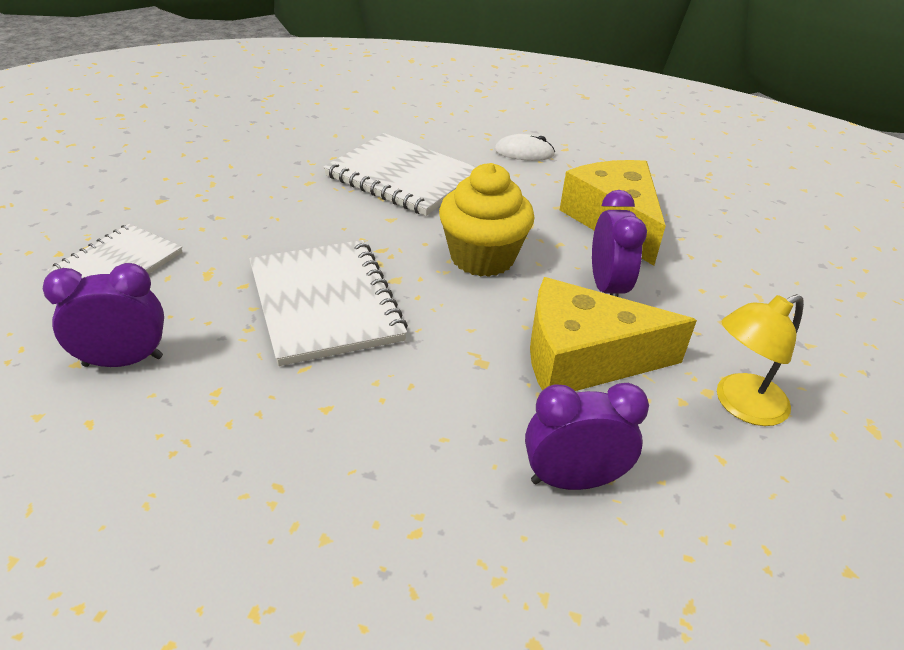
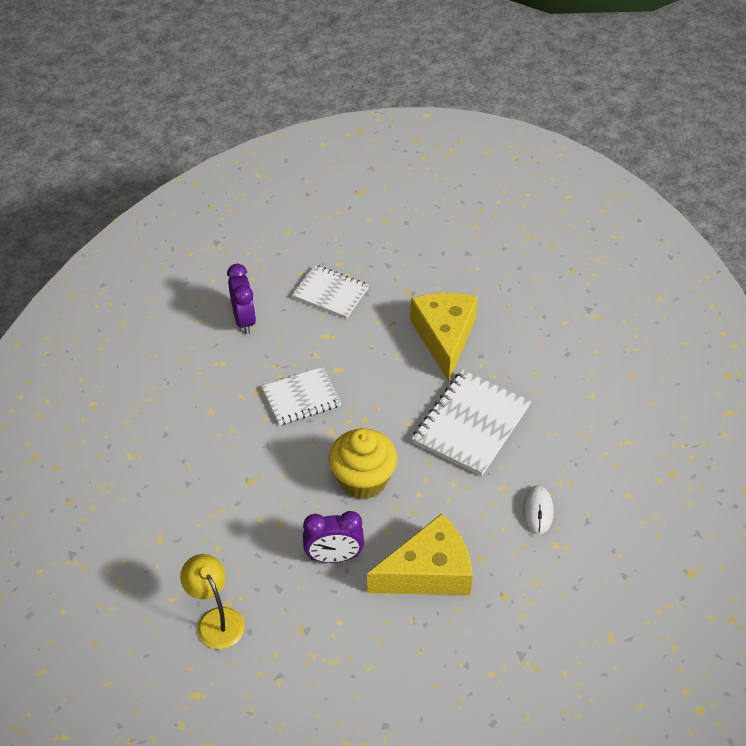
camera: 90 degrees right, 10 degrees up
white notebook [249,240,408,366] -> white notebook [261,367,341,426], size x0.65
purple clock [525,383,649,490] -> none
yellow cheese [530,277,697,391] -> yellow cheese moved to [410,293,478,382]

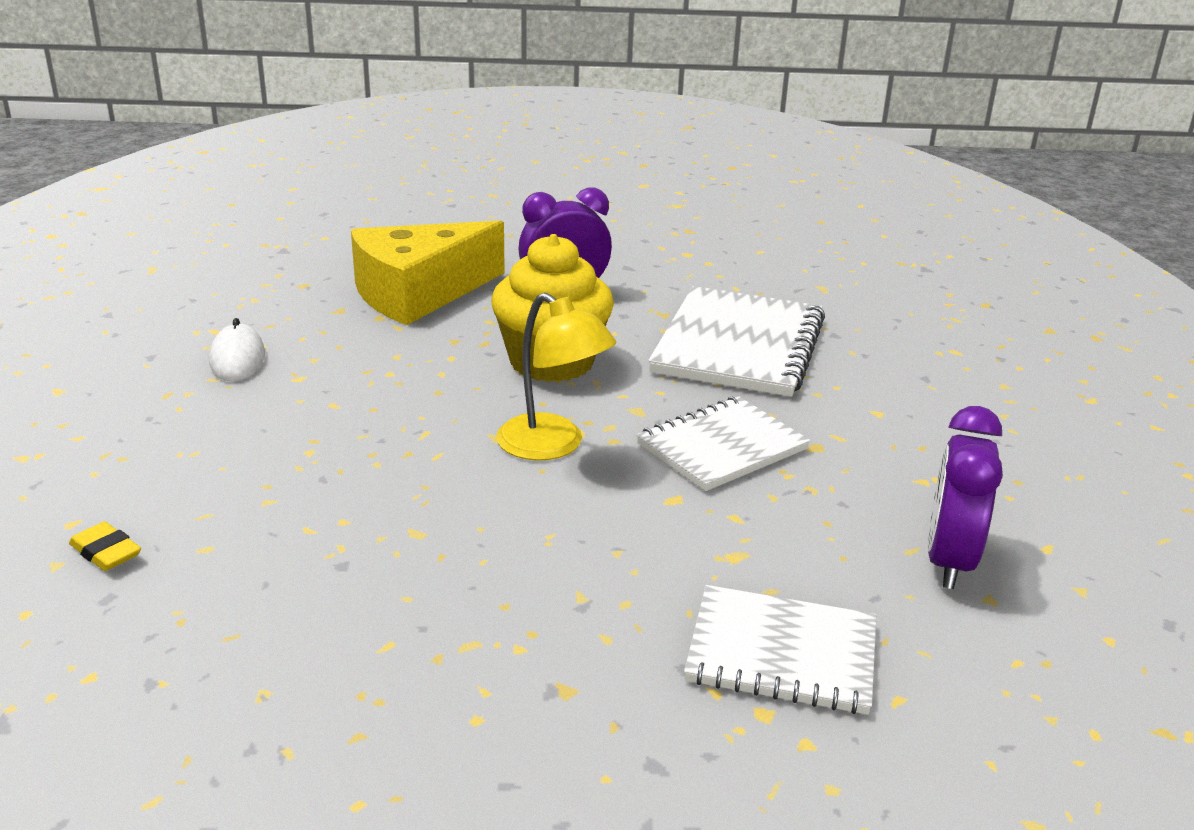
camera: 165 degrees right, 20 degrees down
yellow lamp [180,554,245,649] -> yellow lamp moved to [496,293,616,461]
purple clock [227,264,256,334] -> purple clock turned 45 degrees clockwise [927,406,1003,589]
yellow cheese [410,293,478,382] -> none
white notebook [412,370,531,476] -> white notebook moved to [648,286,825,397]
none -> yellow eraser [69,522,141,571]

